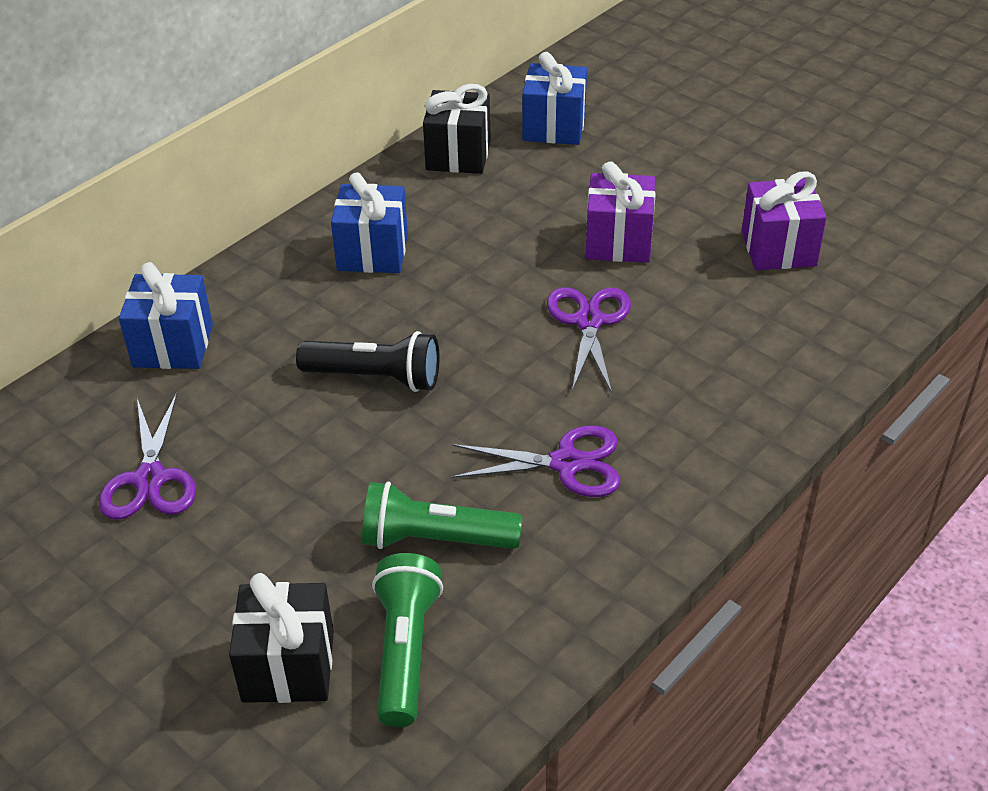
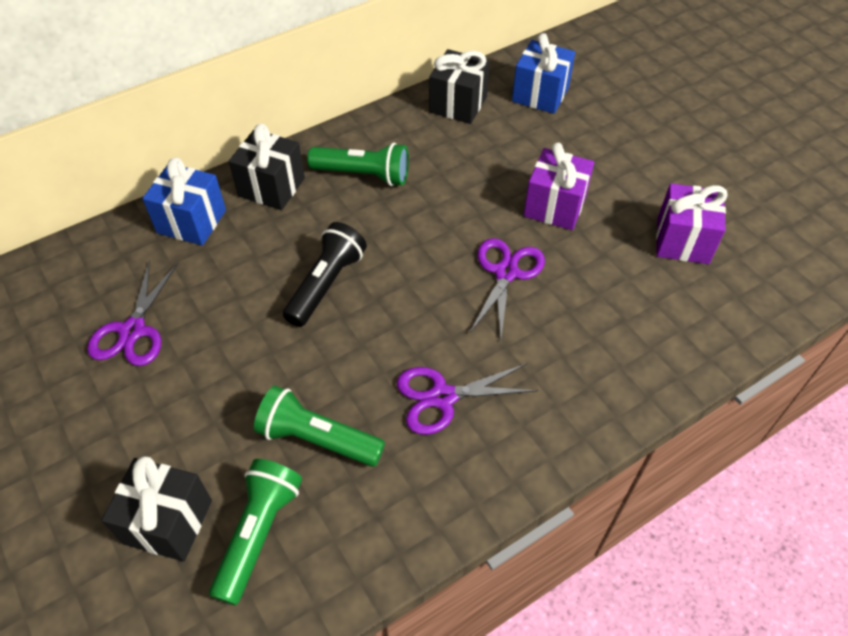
camera: 15 degrees right, 10 degrees up
black flashlight [296,331,440,392] -> black flashlight turned 90 degrees counterclockwise [283,222,367,327]
blue gift [331,172,408,273] -> green flashlight [307,142,409,186]
purple scissors [451,426,620,497] -> purple scissors turned 150 degrees clockwise [397,364,538,435]
none -> black gift [229,124,305,210]

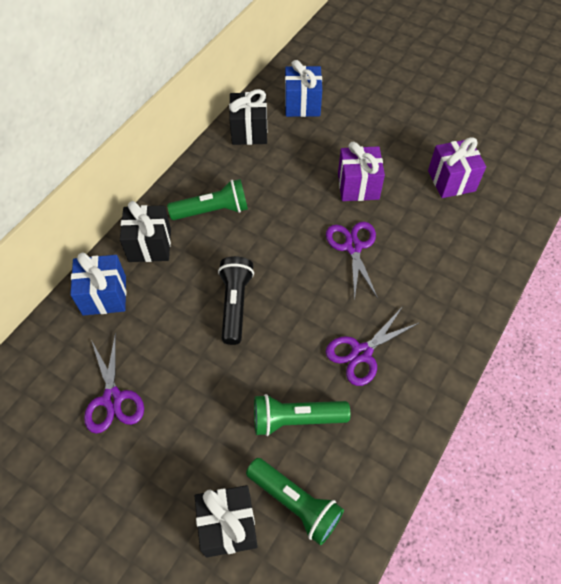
camera: 25 degrees left, 5 degrees up
green flashlight [209,459,302,605] -> green flashlight turned 135 degrees clockwise [246,458,344,545]

